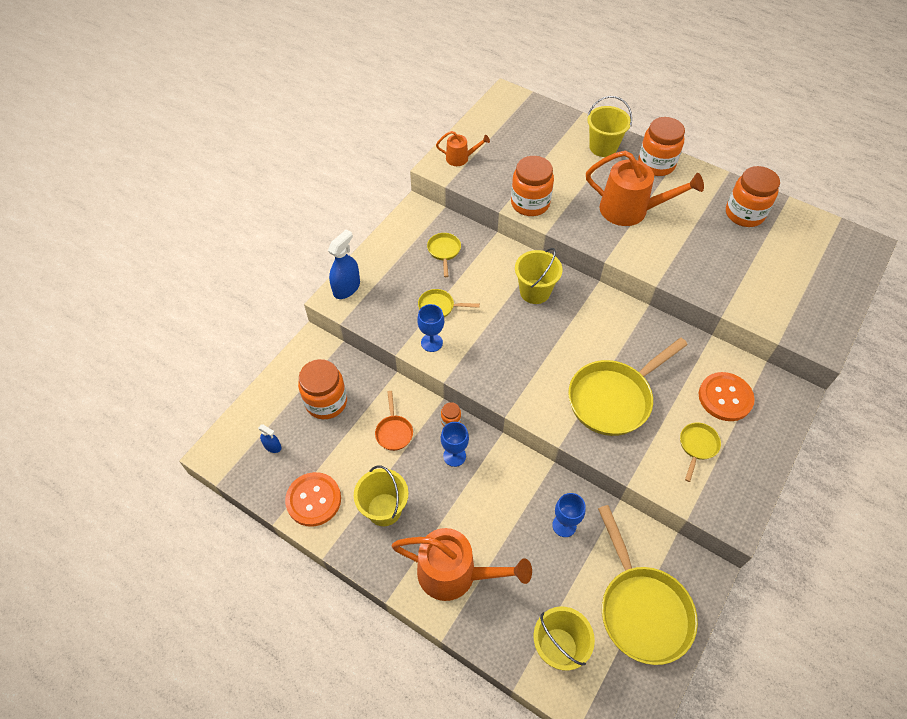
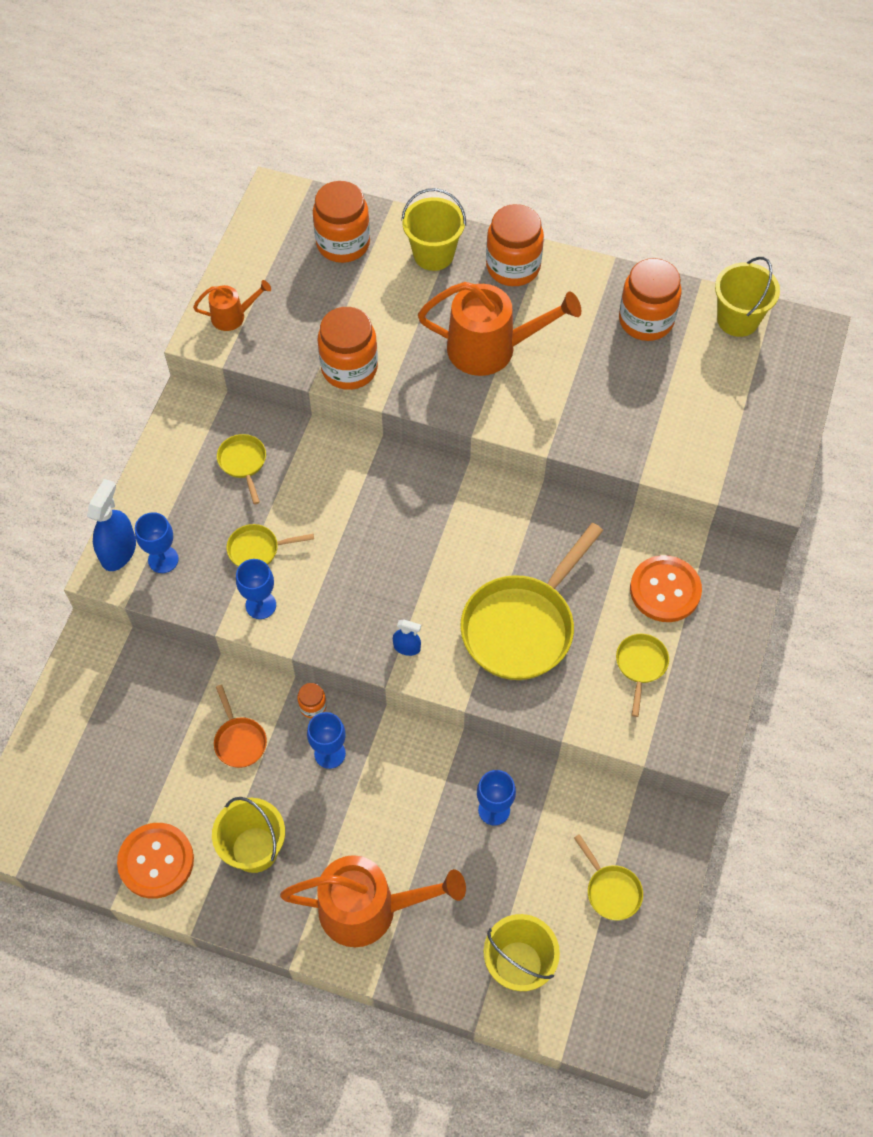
camera: 15 degrees left, 5 degrees up
blue spray bottle [258,424,281,453] -> blue spray bottle moved to [393,619,421,656]
orange jar [298,359,347,419] -> orange jar moved to [313,181,370,263]
yellow bucket [515,248,563,304] -> yellow bucket moved to [715,257,780,337]
yellow pan [598,505,698,665] -> yellow pan [574,834,643,920], size x0.47
none -> blue goblet [135,512,179,573]

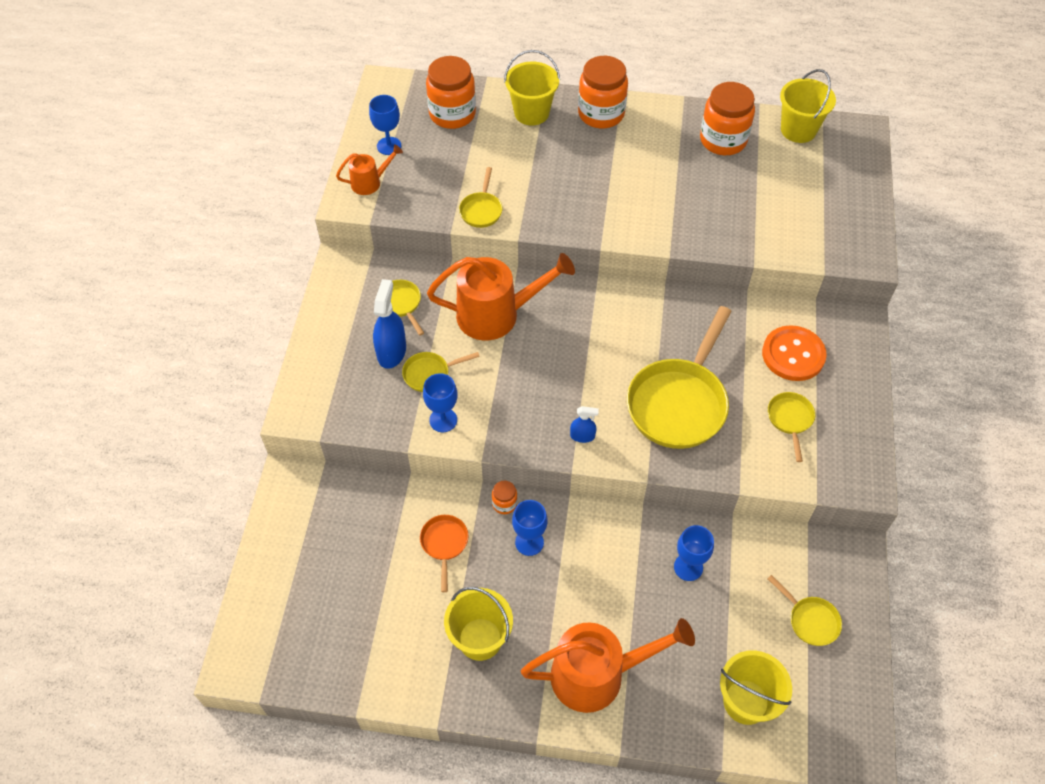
camera: 10 degrees left, 5 degrees down
blue spray bottle [87,479,136,571] -> blue spray bottle moved to [373,279,406,369]
orange button [117,823,194,899] -> none
blue goblet [135,512,179,573] -> blue goblet moved to [369,95,401,155]
orange pan [214,684,267,768] -> orange pan turned 150 degrees counterclockwise [420,515,469,592]
orange jar [318,307,378,390] -> yellow pan [459,167,503,228]
orange watering can [418,282,581,376] -> orange watering can moved to [427,253,575,340]

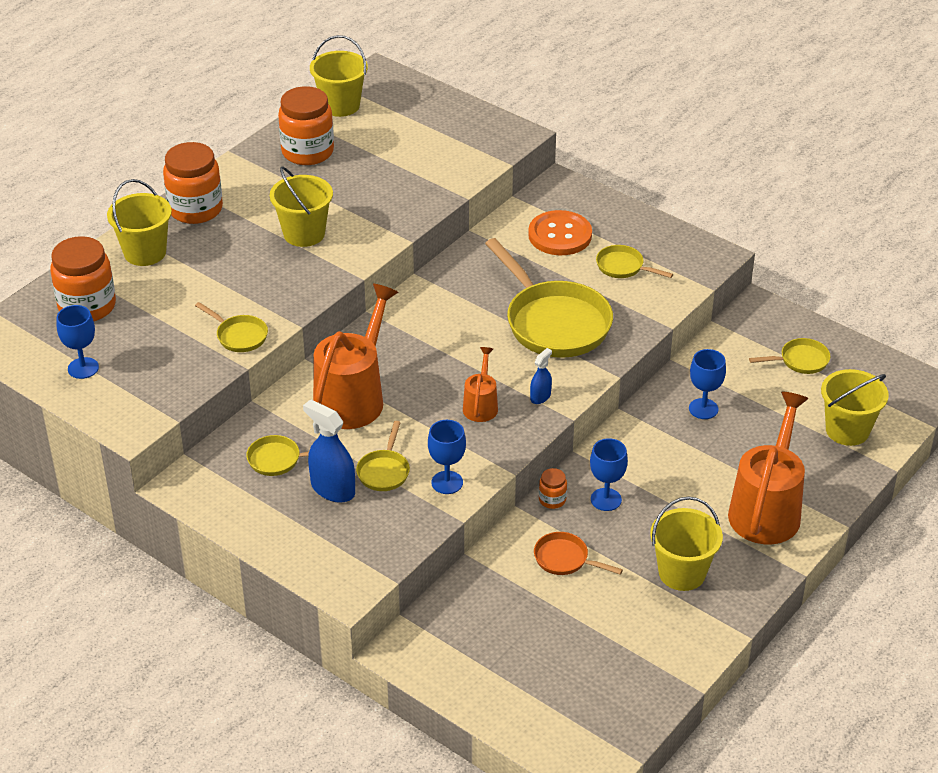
camera: 60 degrees left, 15 degrees down
orange watering can [336,144,403,195] -> orange watering can moved to [463,347,498,422]
none -> yellow bucket [270,166,333,247]

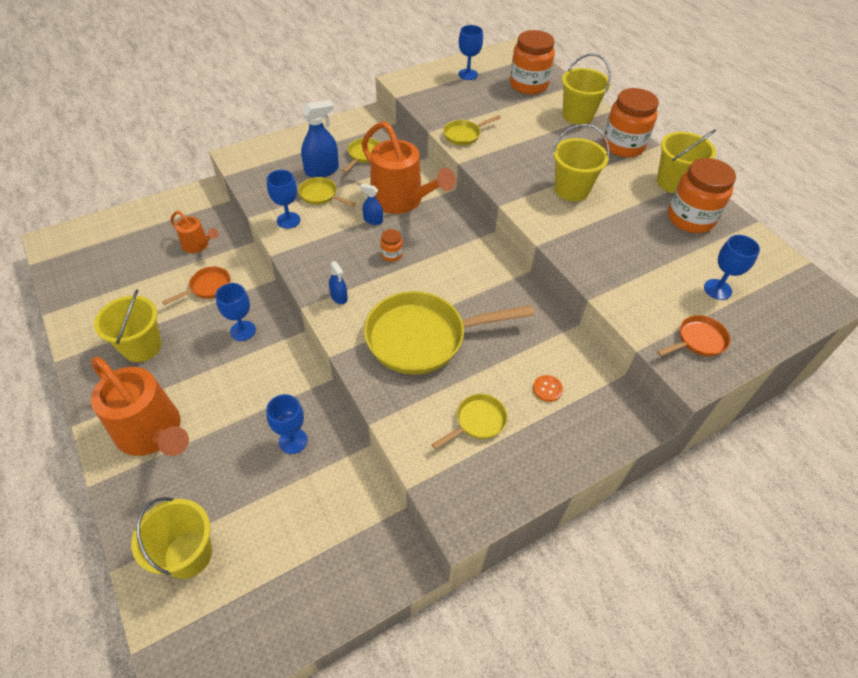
camera: 110 degrees right, 10 degrees up
yellow bucket [310,35,368,117] -> yellow bucket moved to [657,129,716,193]
orange watering can [463,347,498,422] -> orange watering can moved to [171,211,219,253]
orange button [528,210,592,255] -> orange button [533,375,563,402], size x0.45
orange jar [539,468,567,509] -> orange jar moved to [380,229,403,262]
yellow pan [749,338,831,374] -> none
none -> blue spray bottle [360,184,383,225]
none -> orange pan [657,315,730,356]
none -> blue goblet [704,235,760,300]

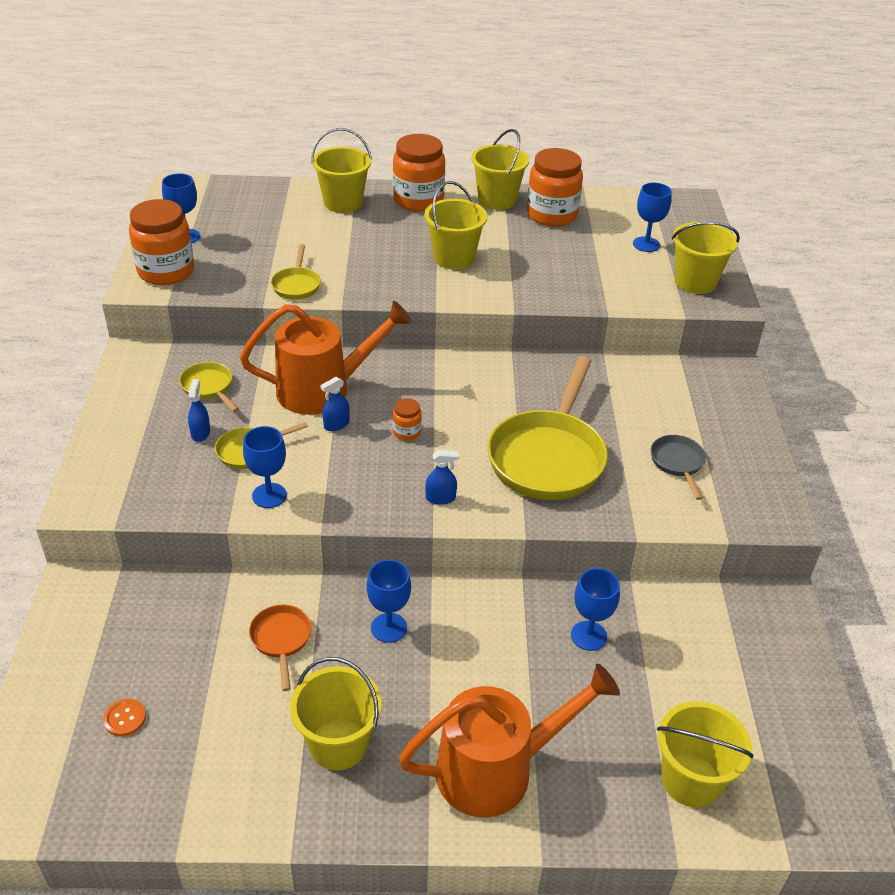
camera: 60 degrees left, 10 degrees down
orange watering can [171,211,219,253] -> none
blue spray bottle [301,100,339,178] -> blue spray bottle [188,379,210,442], size x0.55
yellow pan [431,394,507,449] -> grey pan [651,435,706,500]
orange jar [510,30,555,94] -> orange jar moved to [129,199,194,285]
orange button [533,375,563,402] -> orange button moved to [103,699,146,737]
orange pan [657,315,730,356] -> yellow bucket [672,222,740,294]

